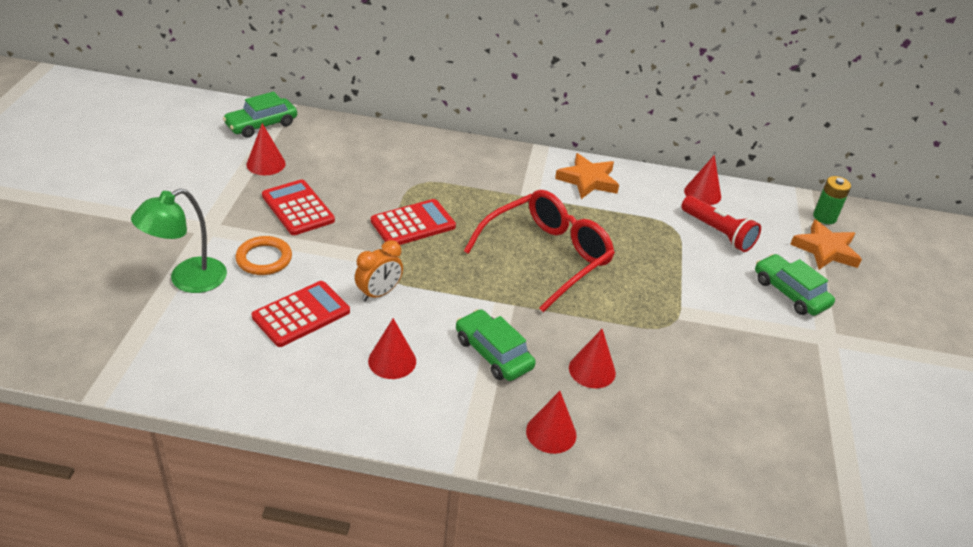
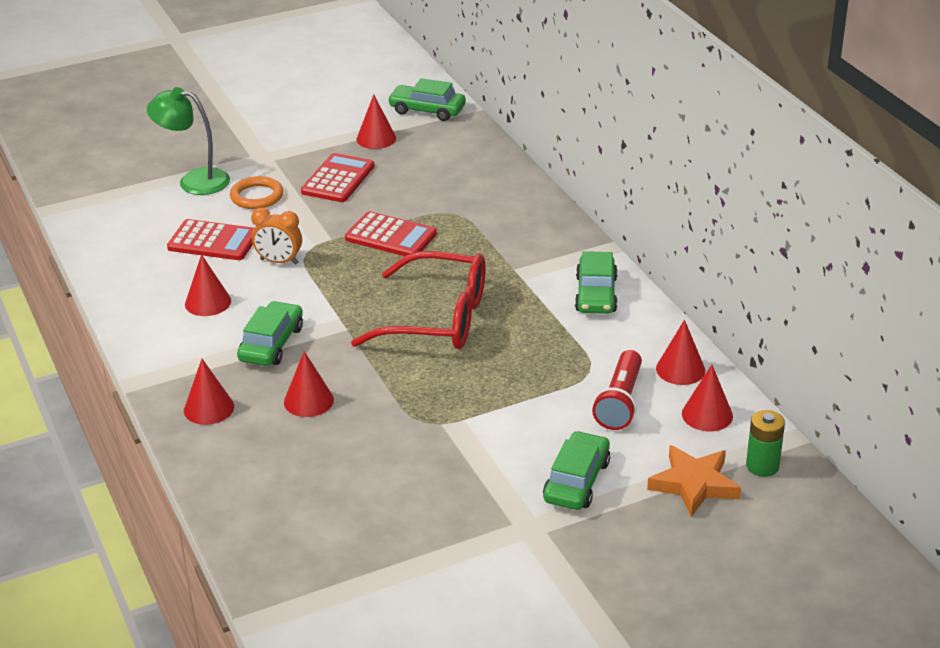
camera: 60 degrees right, 5 degrees down
orange star [555,153,619,199] -> green car [575,251,618,314]
none -> red cone [682,365,733,431]

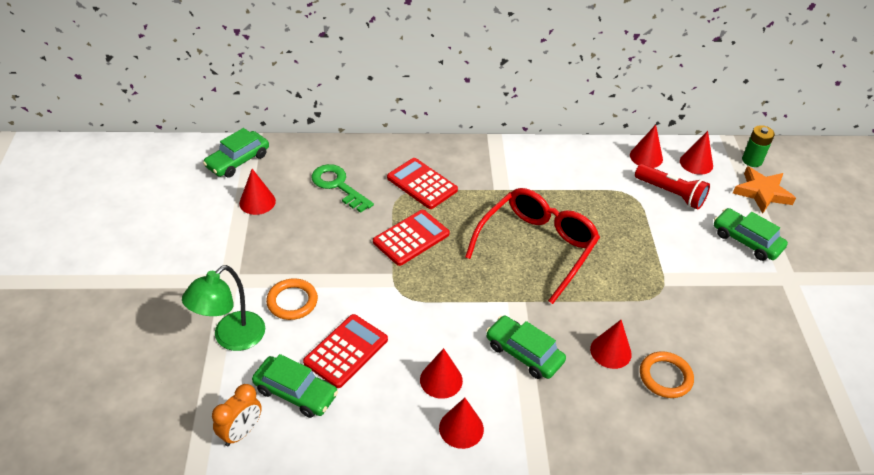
camera: 70 degrees left, 10 degrees up
red cone [184,359,234,425] -> red cone moved to [439,398,484,449]
orange clock [251,208,302,265] -> orange clock moved to [212,384,262,446]
red calculator [301,153,375,202] -> red calculator moved to [387,158,458,209]
green car [575,251,618,314] -> green car moved to [252,354,338,418]
none -> green key [311,164,374,213]
none -> orange ring [640,351,694,398]

